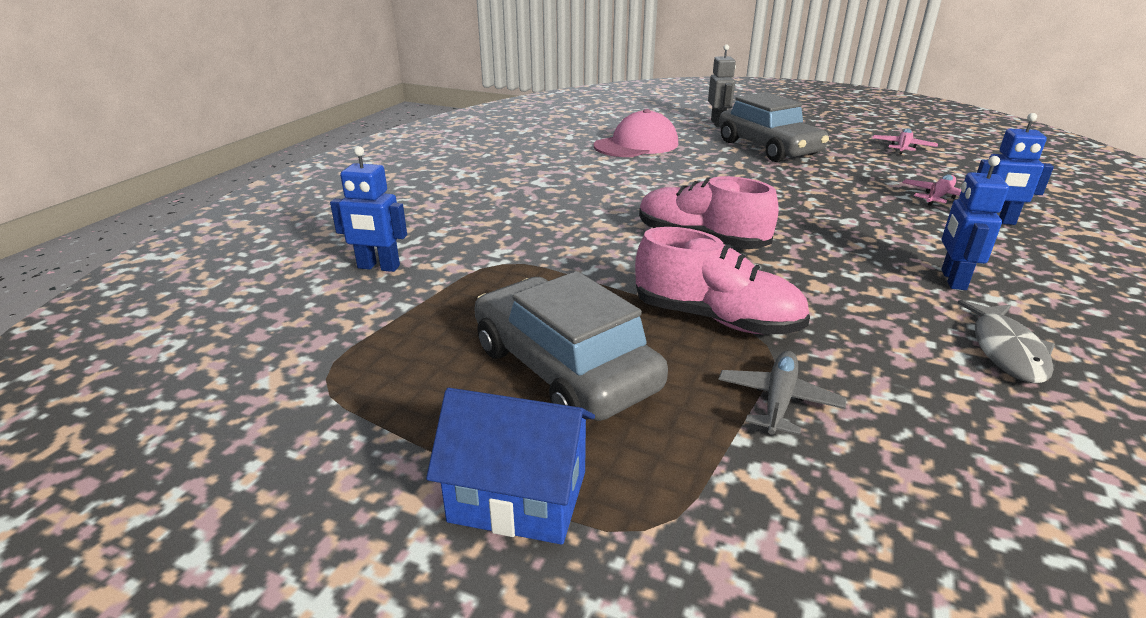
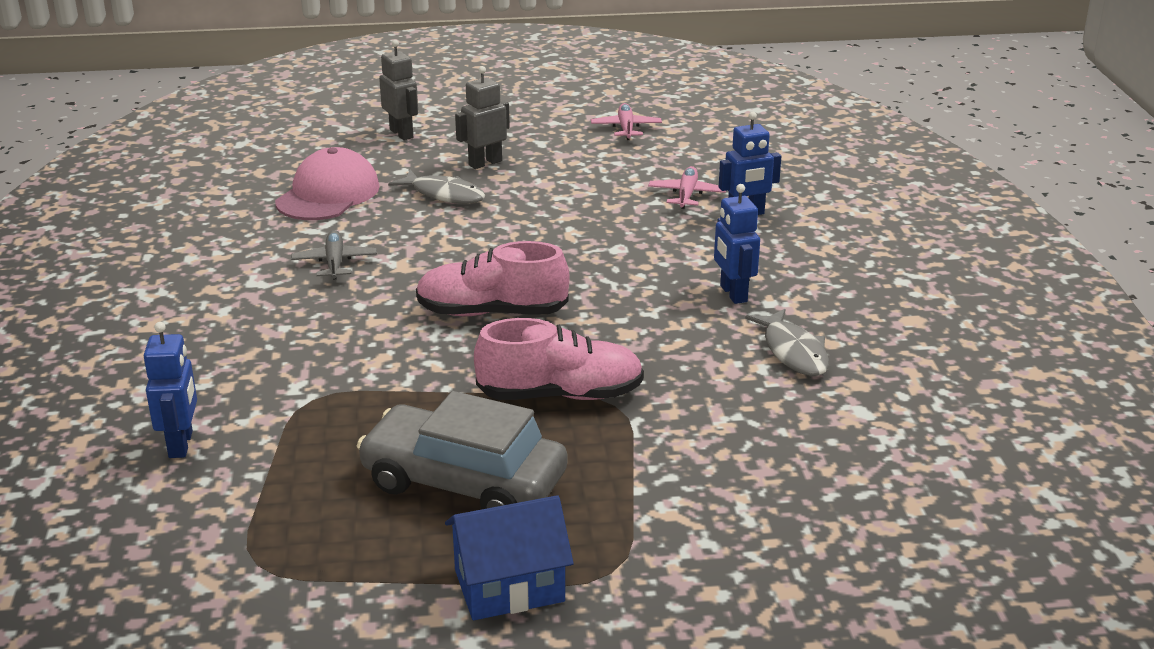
camera: 30 degrees left, 0 degrees up
blue robot [330,146,407,272] -> blue robot turned 75 degrees counterclockwise [144,322,197,458]
grey car [719,92,829,162] -> grey robot [455,66,510,169]
grey plane [719,351,846,435] -> grey plane moved to [291,230,377,280]
none -> grey fish [388,170,485,204]

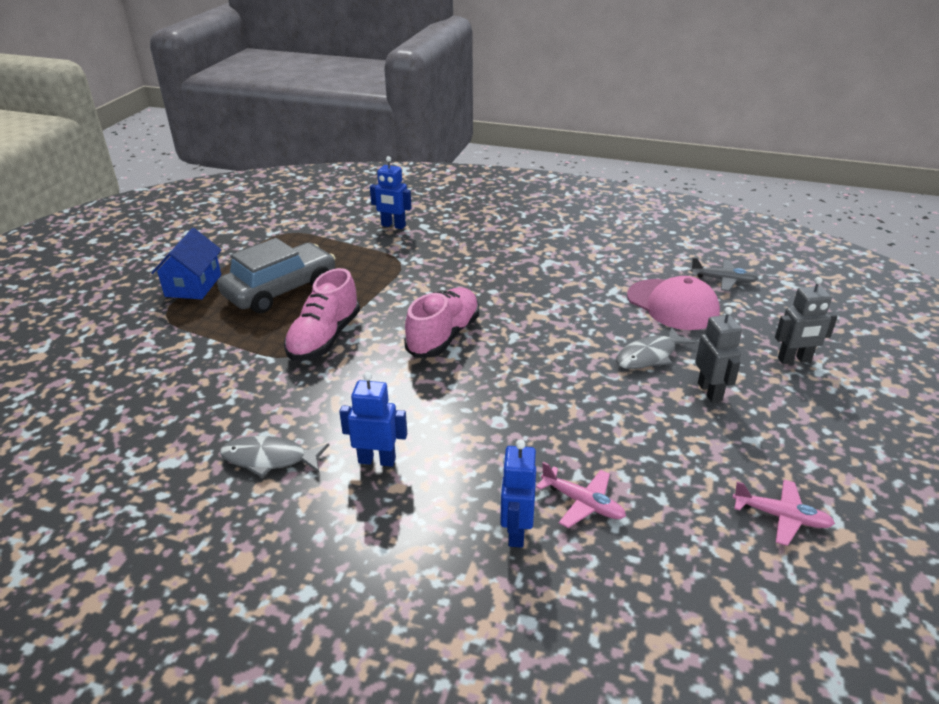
camera: 115 degrees right, 5 degrees up
grey plane [291,230,377,280] -> grey plane moved to [690,258,758,291]

